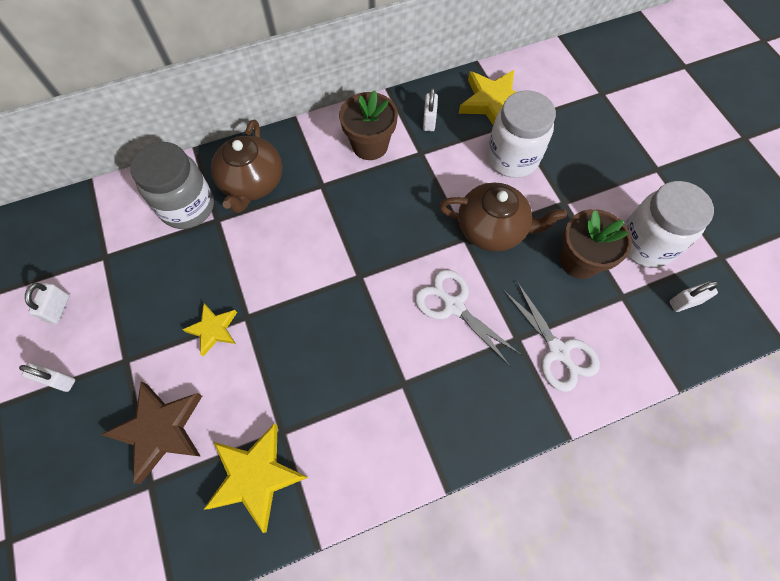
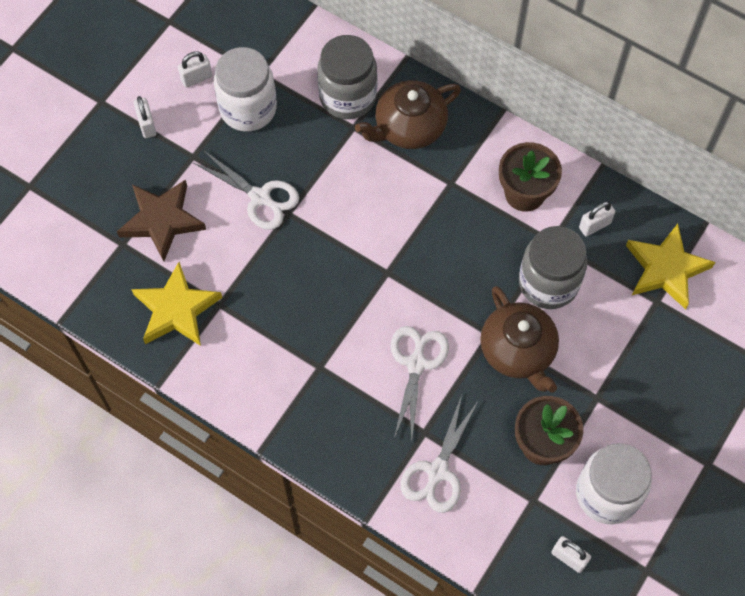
camera: 55 degrees right, 0 degrees up
yellow star [182,304,237,356] -> white scissors [194,150,299,230]
white jar [487,90,556,178] -> white jar moved to [214,47,277,132]
none -> grey jar [519,226,588,309]

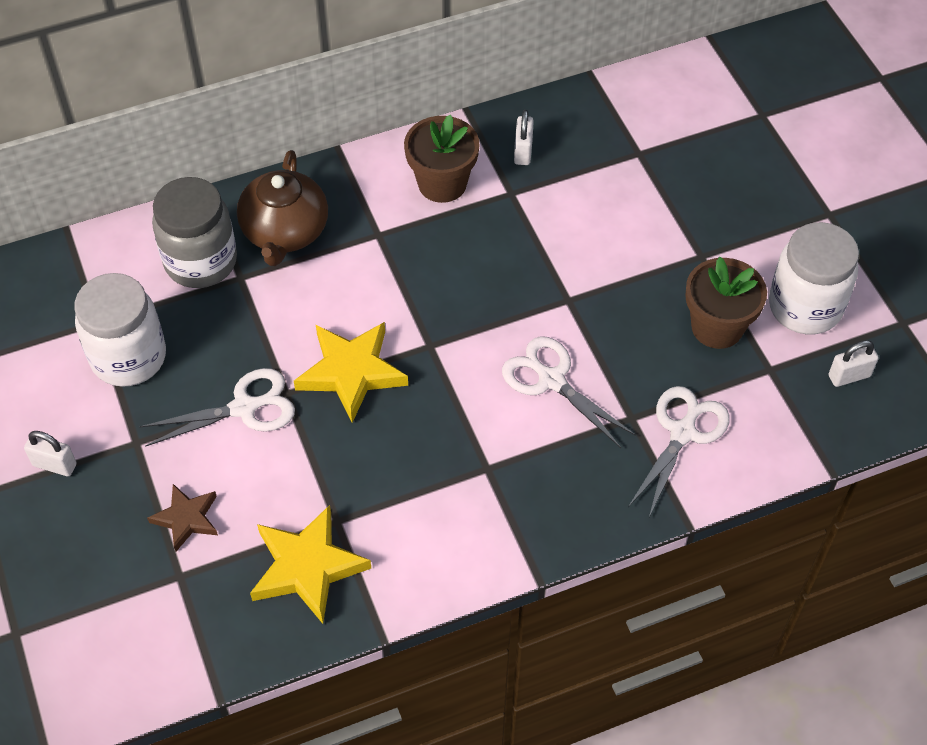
camera: 55 degrees left, 10 degrees down
brown star [117,179,206,261] -> brown star [147,484,218,552], size x0.60
white padlock [178,51,212,88] -> none
white scissors [400,395,479,513] -> white scissors turned 120 degrees counterclockwise [628,386,730,517]
brown teapot [480,286,559,393] -> none
grey jar [519,226,588,309] -> none
yellow star [626,224,715,309] -> yellow star moved to [294,322,408,423]

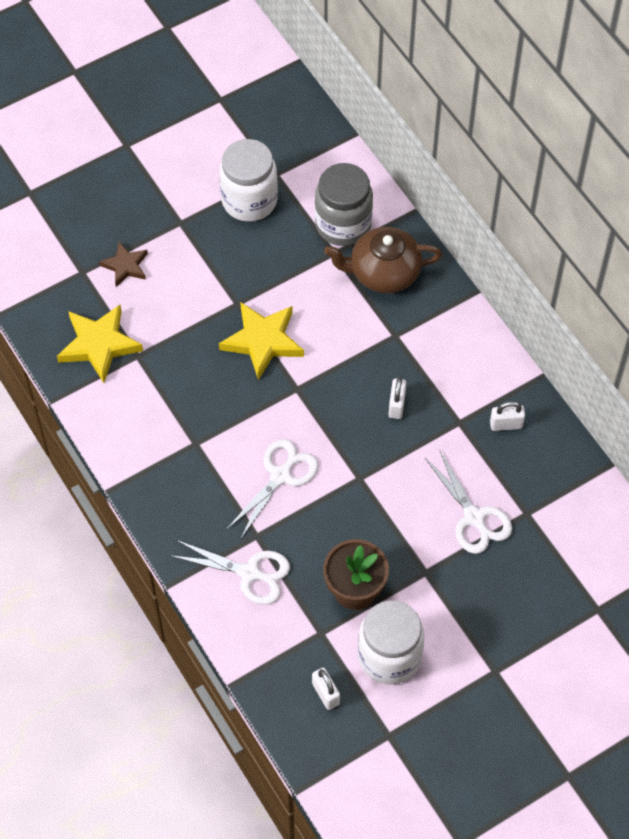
camera: 80 degrees right, 5 degrees up
white padlock [24,431,77,476] -> white padlock moved to [389,377,406,419]
white scissors [139,368,295,447] -> white scissors moved to [425,449,512,554]
brown flower pot [404,114,480,203] -> none

